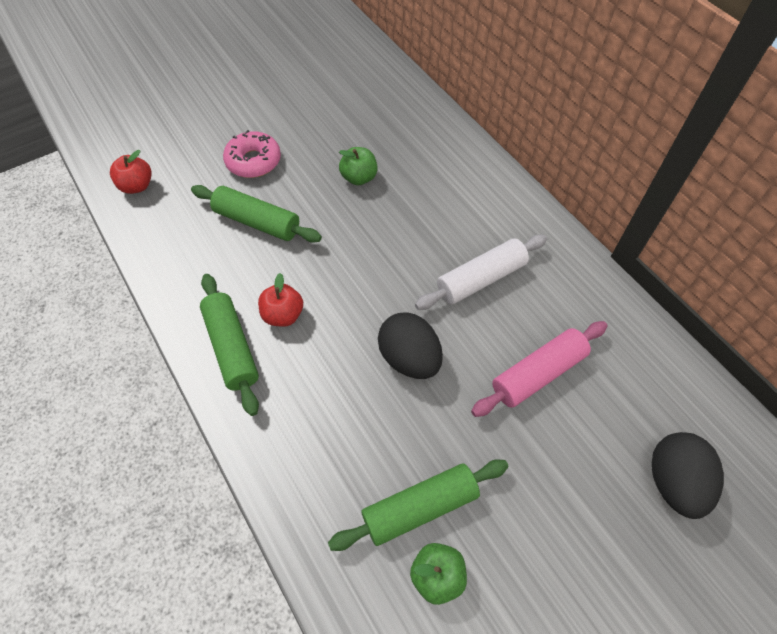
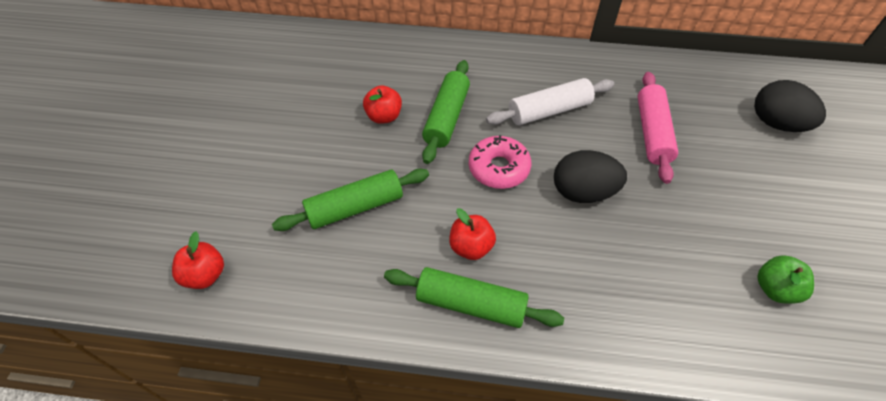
camera: 50 degrees left, 5 degrees down
pink donut [223,130,281,178] -> pink donut moved to [469,135,531,189]
green rolling pin [328,460,509,551] -> green rolling pin moved to [422,60,470,164]
green apple [339,147,378,185] -> red apple [363,85,402,124]
white rolling pin [415,235,547,310] -> white rolling pin turned 60 degrees clockwise [486,78,614,126]

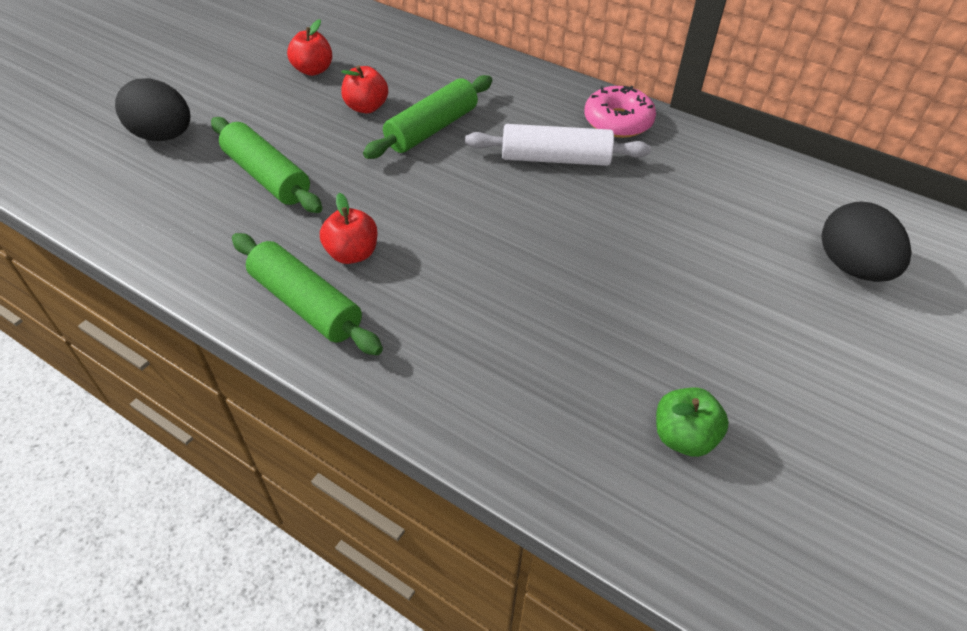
camera: 25 degrees right, 5 degrees down
red apple [172,231,224,289] -> red apple moved to [287,19,332,76]
green rolling pin [272,168,429,231] -> green rolling pin turned 45 degrees clockwise [211,117,322,213]
pink donut [469,135,531,189] -> pink donut moved to [584,86,656,138]
black egg [554,150,627,203] -> black egg moved to [115,78,191,141]
pink rolling pin [637,72,678,184] -> none

